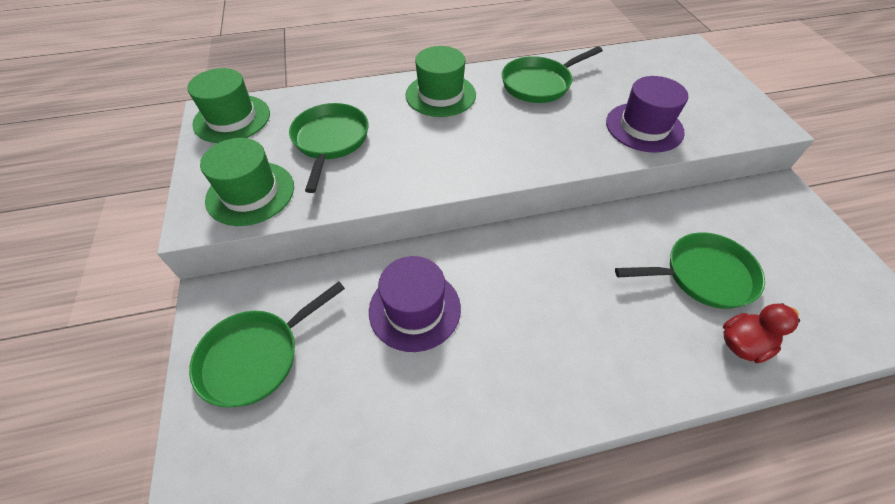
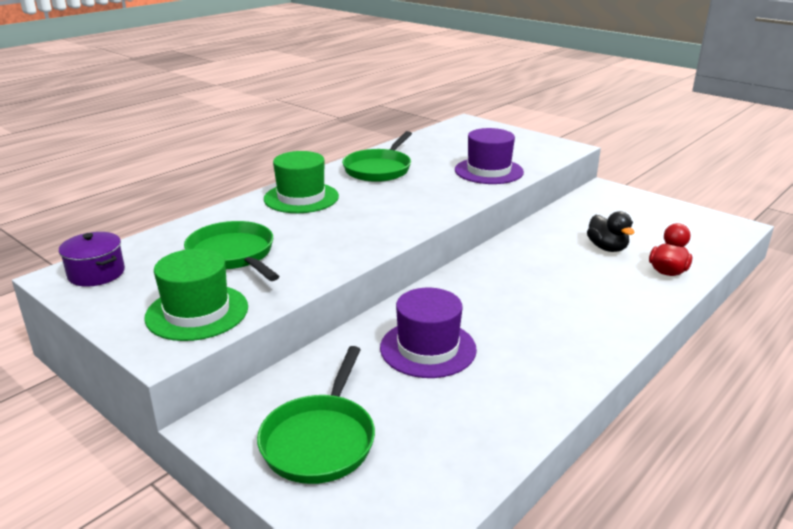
camera: 35 degrees left, 25 degrees down
green hat [187,68,270,143] -> purple pot [59,232,125,287]
green pan [615,232,765,309] -> black duck [587,211,634,252]

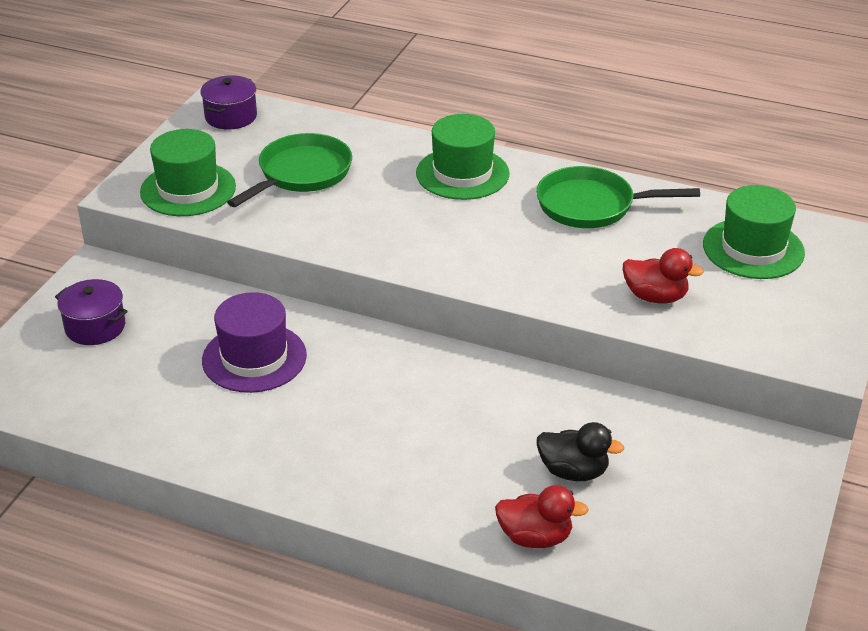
camera: 70 degrees right, 10 degrees up
green pan [257,346,375,484] -> purple pot [55,279,128,345]
purple hat [455,128,524,184] -> red duck [623,248,704,303]
black duck [587,211,634,252] -> black duck turned 120 degrees counterclockwise [537,422,624,481]
none -> green hat [703,185,805,279]

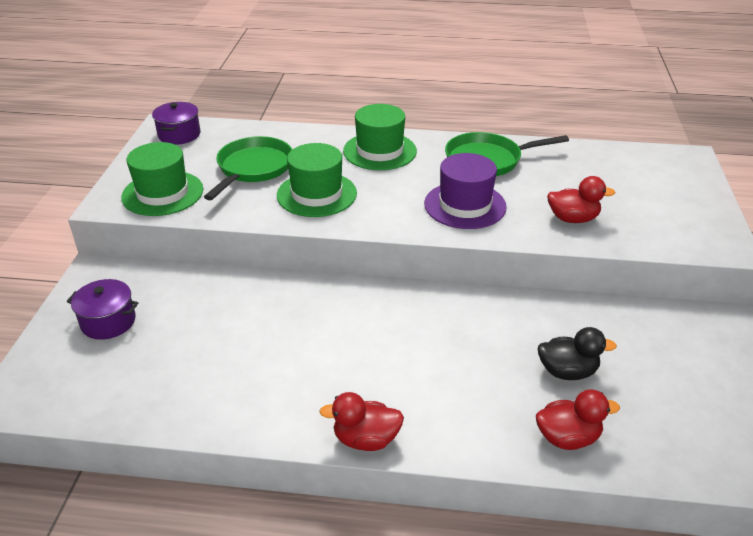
camera: 15 degrees left, 0 degrees up
purple hat [202,292,307,393] -> purple hat moved to [424,153,507,229]
green hat [703,185,805,279] -> green hat moved to [277,143,357,217]
none -> red duck [319,392,404,451]

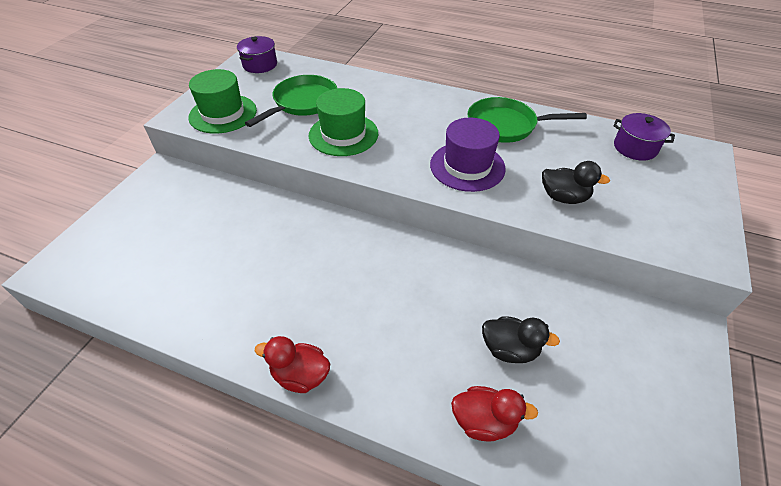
camera: 15 degrees right, 10 degrees up
purple pot [67,279,138,340] -> purple pot moved to [614,113,675,161]
green hat [343,104,417,170] -> none
red duck [547,176,615,223] -> black duck [542,161,610,204]

